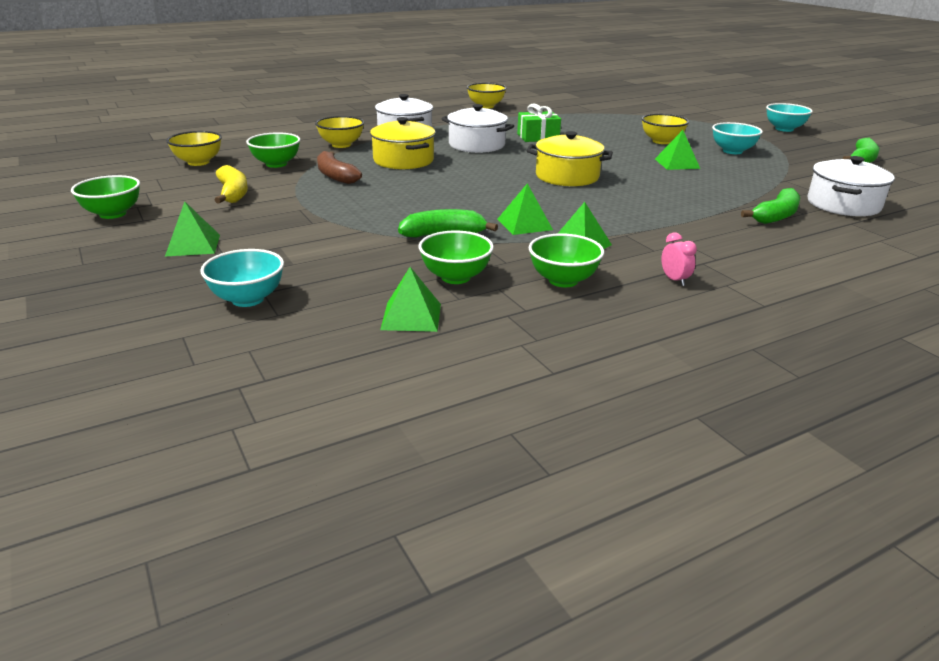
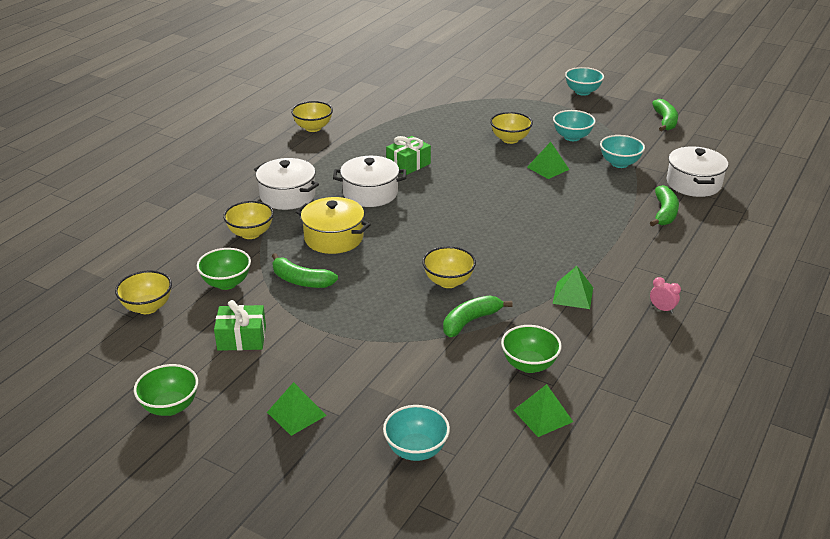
camera: 30 degrees left, 5 degrees up
yellow banana [215,165,248,204] -> green gift [214,300,266,351]
brown banana [317,151,362,184] -> green banana [272,253,338,288]
green pyramid [498,183,553,235] -> none
yellow pot [526,131,613,186] -> none
green bowl [528,233,604,287] -> none
none -> yellow bowl [422,246,476,288]
none -> turquoise bowl [600,135,645,168]

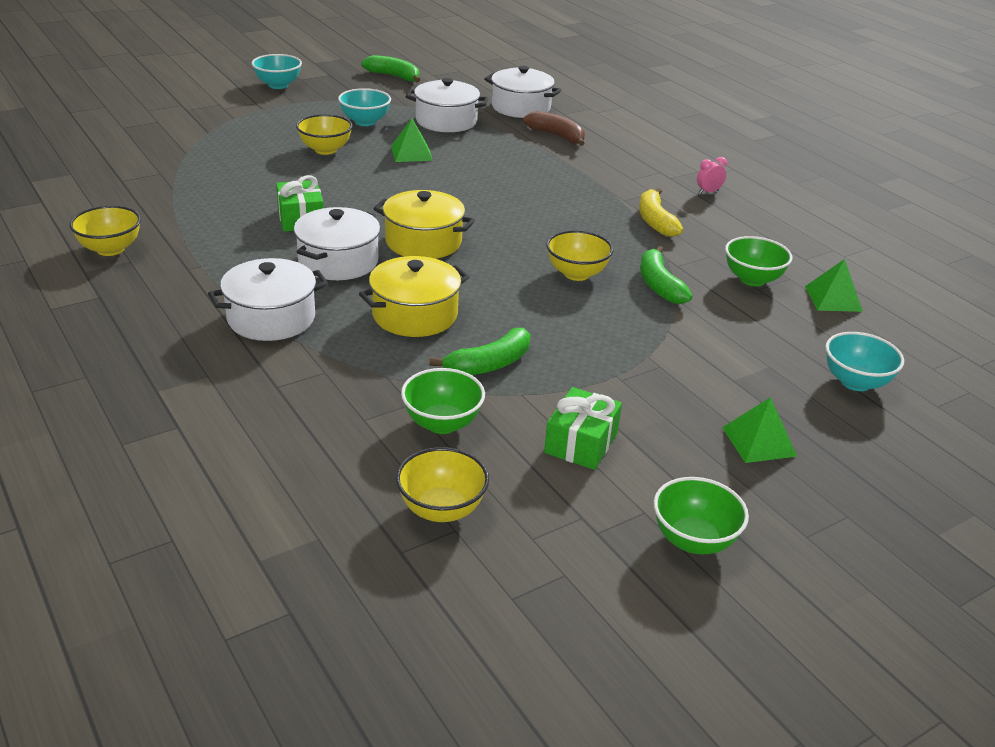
camera: 65 degrees left, 0 degrees up
yellow bowl [223,201,274,239] -> none
green pyramid [553,266,593,309] -> yellow banana [639,188,683,237]
turquoise bowl [600,135,645,168] -> white pot [405,78,489,132]
green banana [650,185,679,227] -> brown banana [523,111,585,146]
none -> yellow pot [373,190,475,259]

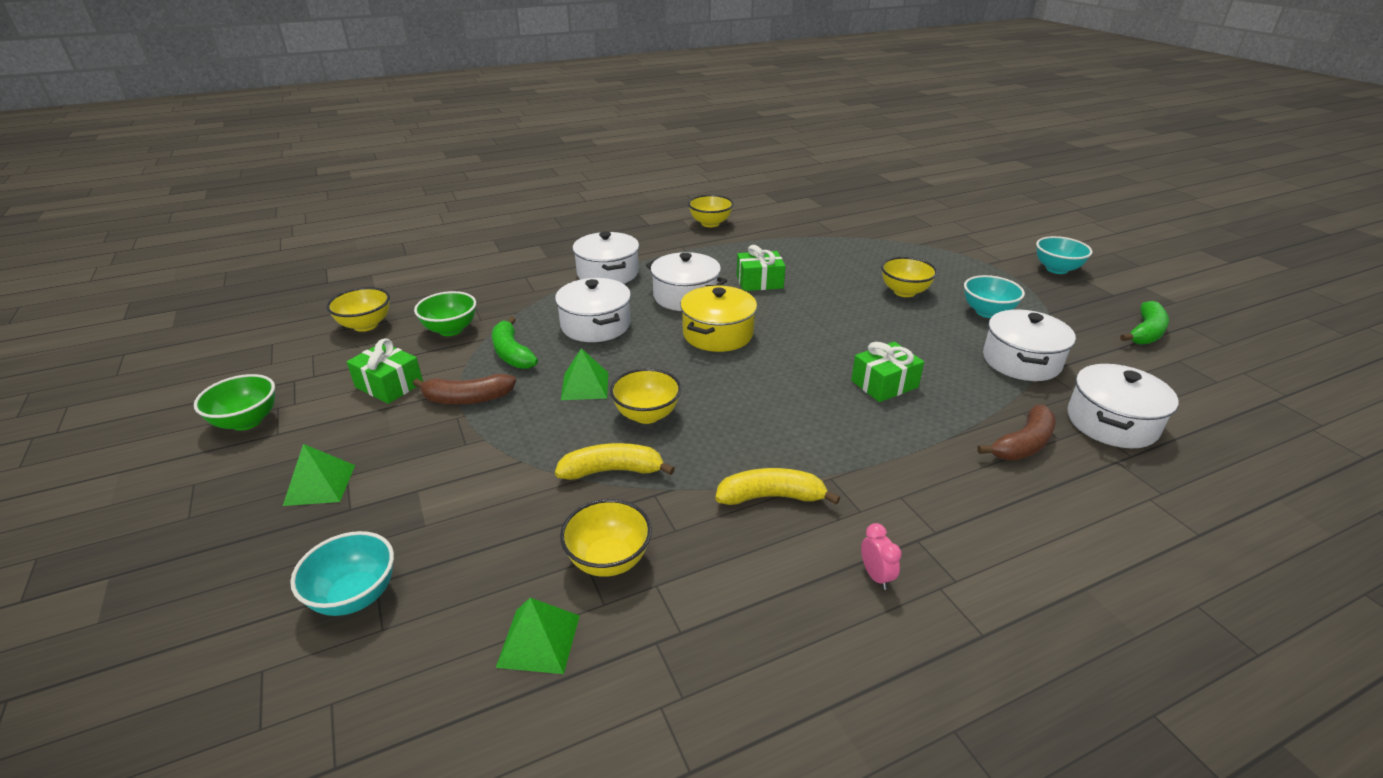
camera: 100 degrees right, 0 degrees up
yellow pot [359,256,470,337] -> white pot [555,278,631,342]
green pyramid [391,118,433,162] -> green pyramid moved to [561,348,608,400]
green banana [640,246,692,304] -> yellow banana [555,443,675,480]
green bowl [725,236,792,286] -> yellow bowl [560,499,652,577]
none -> brown banana [413,374,516,405]
none -> green gift [851,342,924,402]

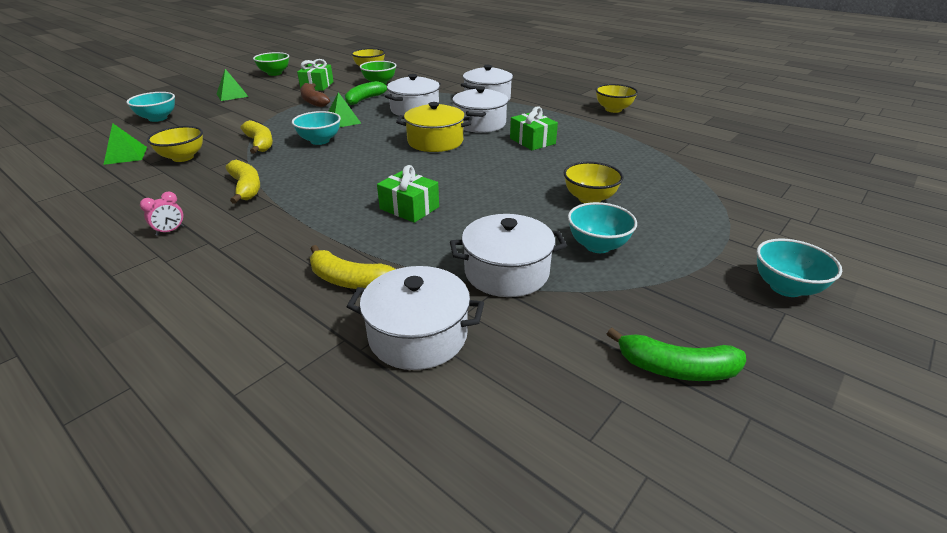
camera: 65 degrees right, 0 degrees up
yellow bowl [610,368,681,424] -> turquoise bowl [292,111,341,145]
brown banana [977,405,1056,461] -> yellow banana [310,245,395,289]

